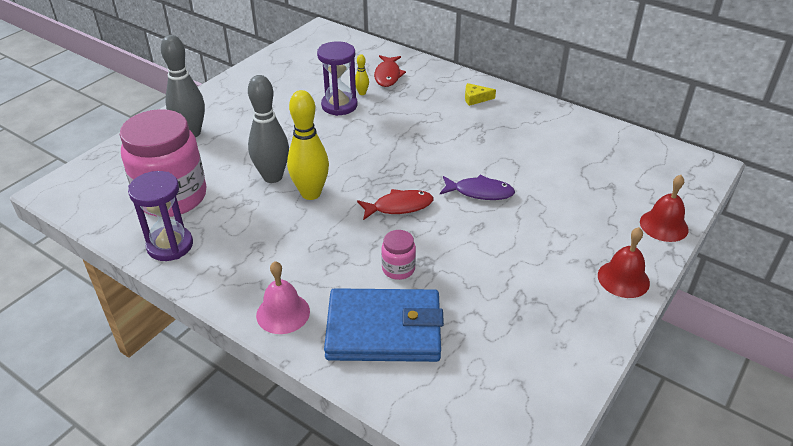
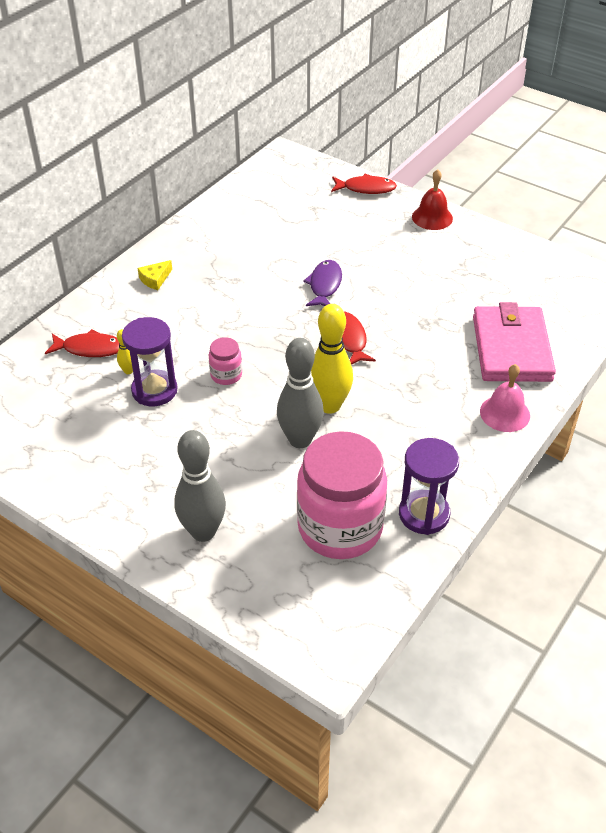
camera: 90 degrees left, 5 degrees up
blue wallet [324,288,444,362] -> pink wallet [473,302,556,382]
pink jar [381,230,416,280] -> pink jar moved to [209,337,242,385]
yellow cheese [465,83,496,106] -> yellow cheese turned 45 degrees clockwise [138,260,172,290]
red bell [640,175,689,242] -> red fish [331,174,397,194]

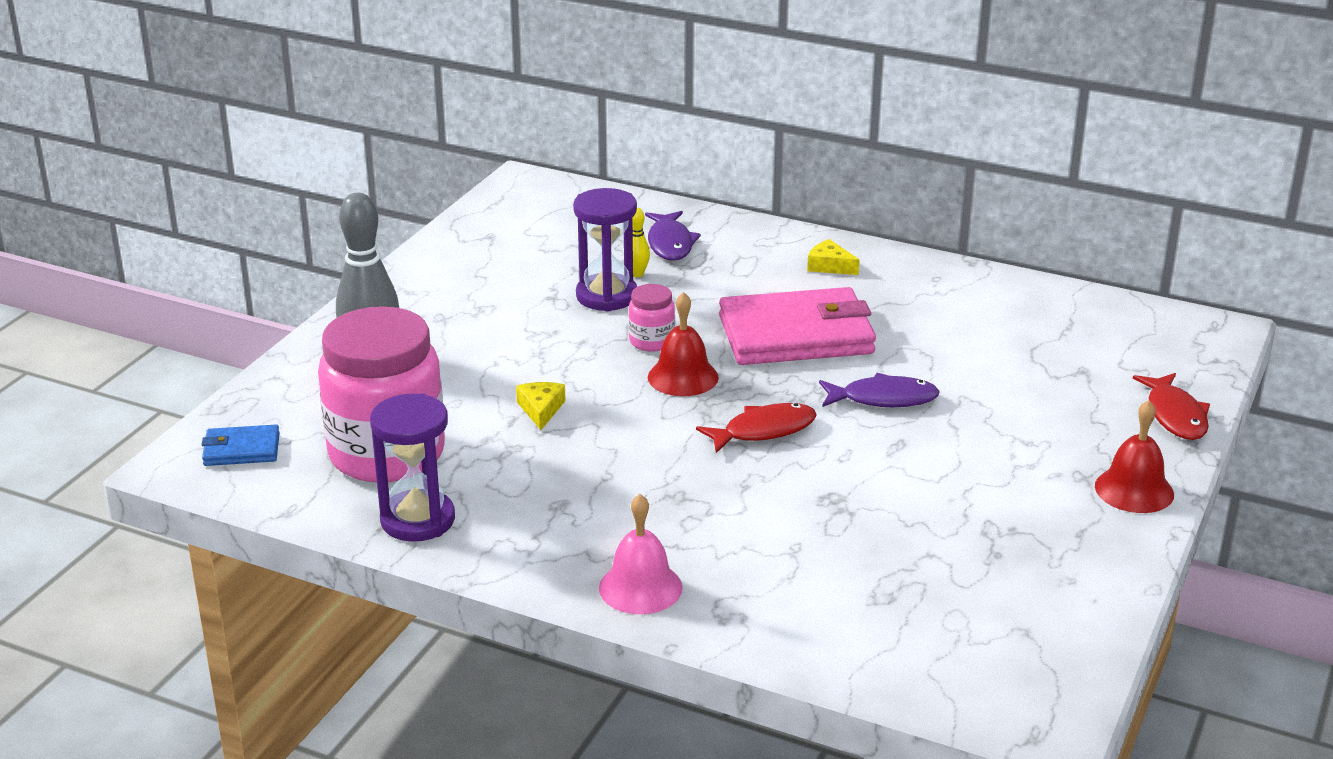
camera: 80 degrees right, 15 degrees down
red fish [45,329,119,357] -> purple fish [645,211,701,261]
grey bowling pin [277,338,324,448] -> yellow cheese [516,382,566,430]
yellow bowling pin [311,304,353,414] -> none
pink wallet [473,302,556,382] -> pink wallet moved to [719,287,876,365]
none -> blue wallet [201,425,280,466]
none -> red bell [648,292,719,396]

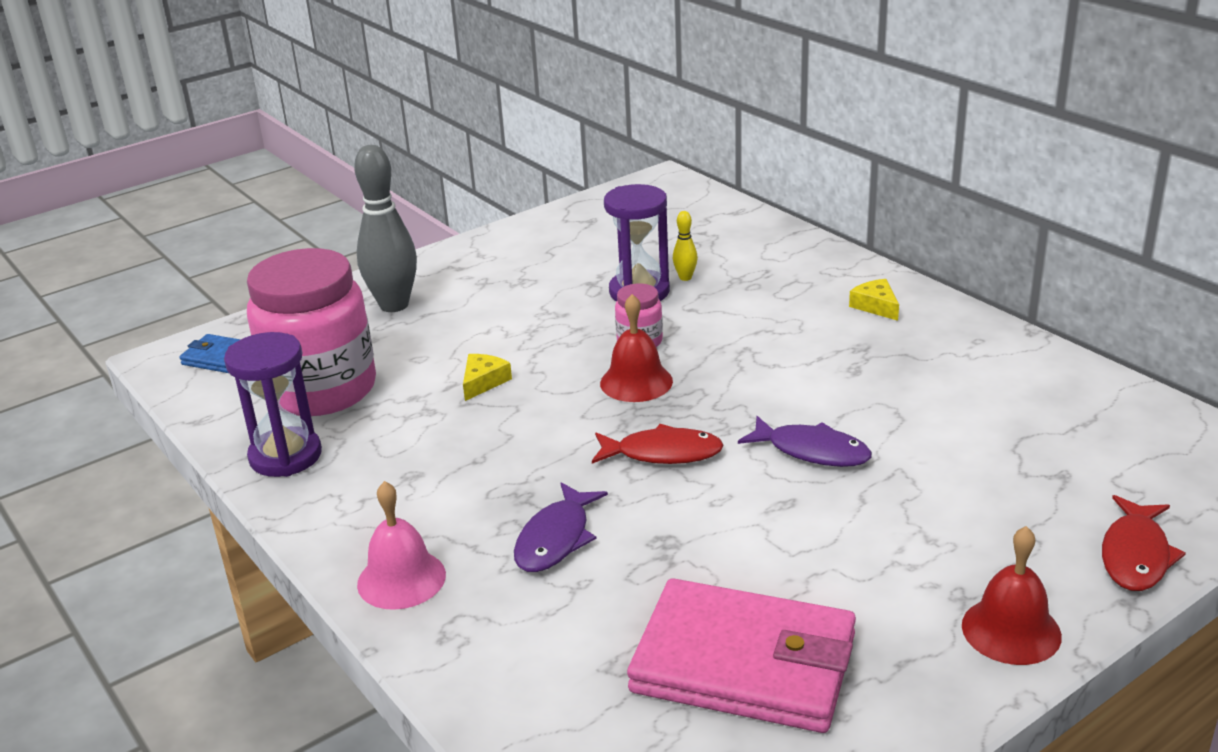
camera: 30 degrees right, 0 degrees up
purple fish [645,211,701,261] -> purple fish moved to [514,482,608,572]
pink wallet [719,287,876,365] -> pink wallet moved to [627,578,856,733]

